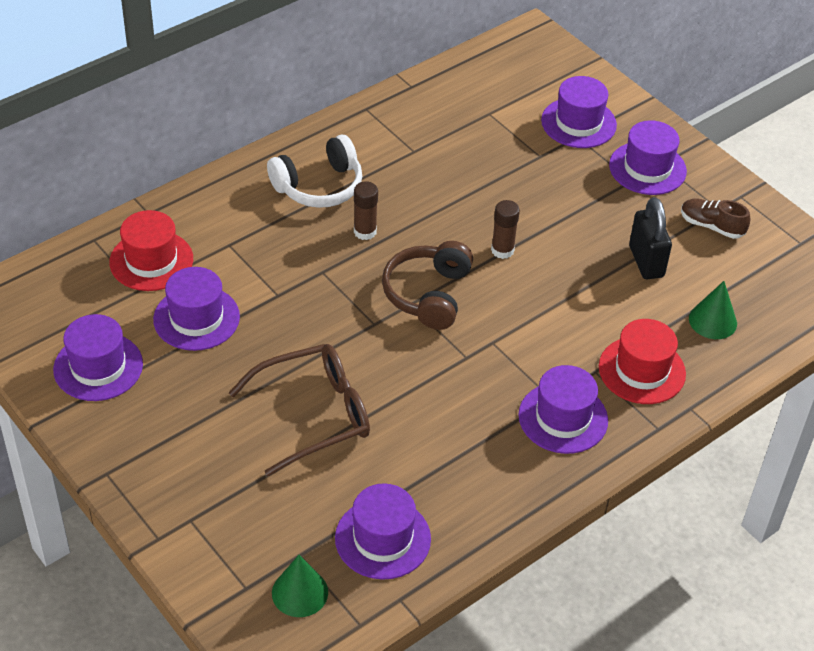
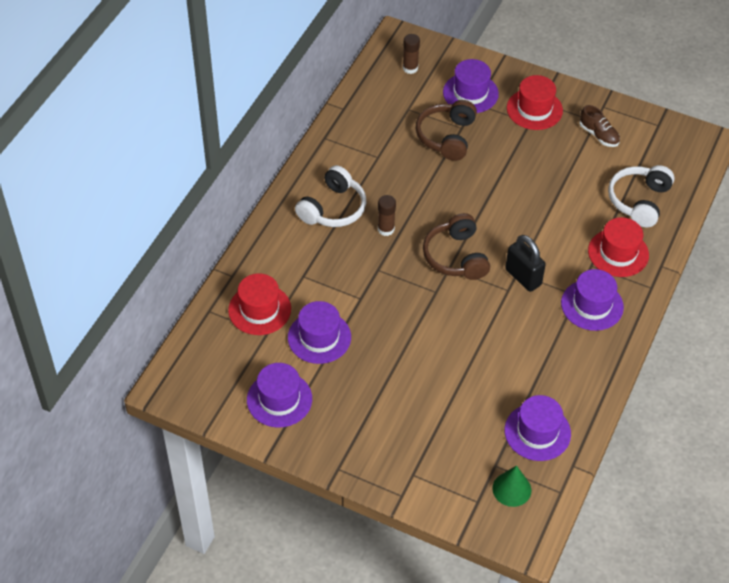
camera: 25 degrees left, 5 degrees up
brown glasses [229,344,370,476] -> none
brown glue stick [491,200,520,259] -> brown glue stick moved to [403,34,420,74]
purple hat [609,120,687,195] -> red hat [507,75,563,130]
black padlock [629,197,672,279] -> black padlock moved to [505,235,546,292]
brown shoe [681,199,751,239] -> brown shoe turned 135 degrees counterclockwise [580,105,620,147]
green cone [689,281,737,339] -> white headphones [608,165,674,228]
none -> brown headphones [416,100,477,161]

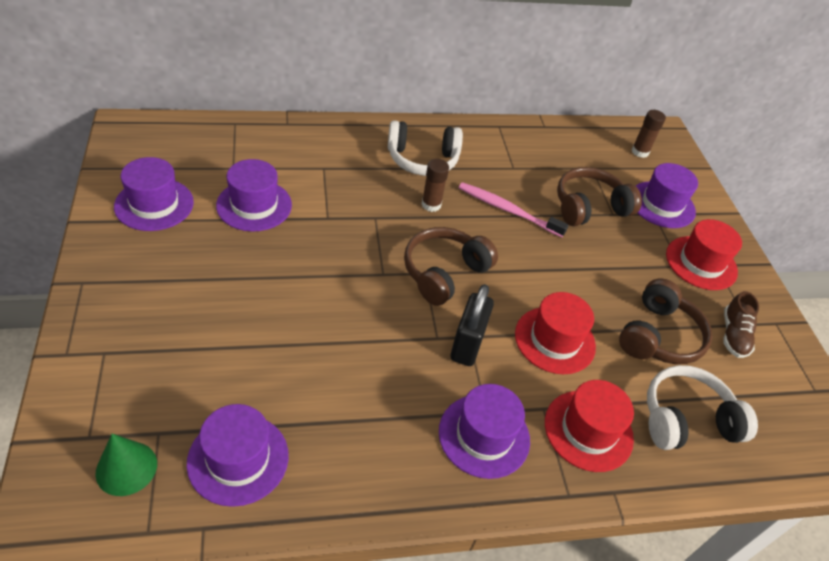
camera: 50 degrees right, 5 degrees down
red hat [228,273,291,335] -> red hat moved to [515,292,596,374]
none -> pink toothbrush [459,182,569,237]
none -> brown headphones [619,278,713,364]

